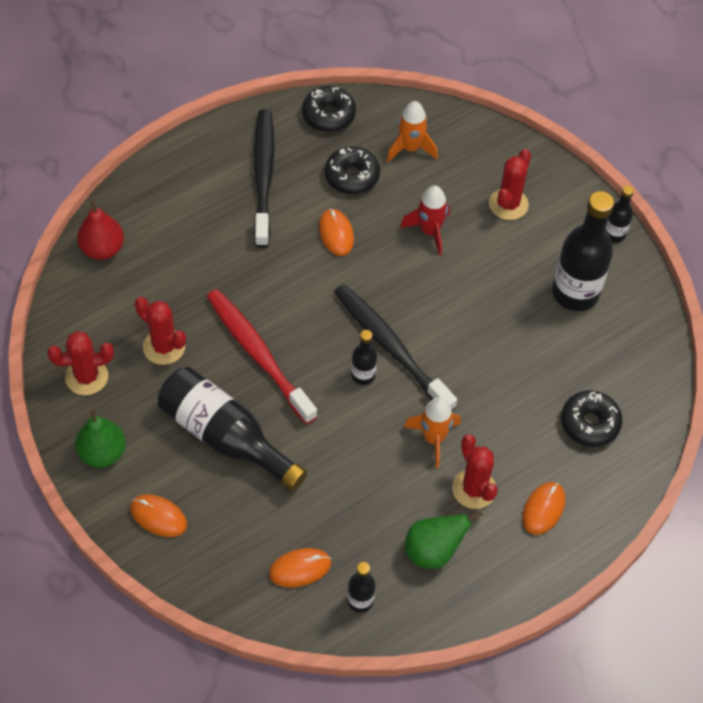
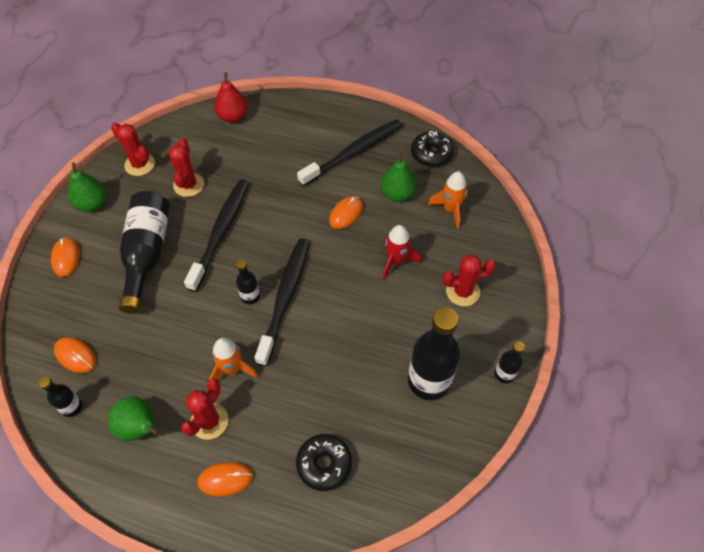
camera: 55 degrees right, 0 degrees up
red toothbrush [206,289,318,424] -> black toothbrush [184,179,249,292]
black donut [325,146,380,194] -> green pear [381,152,416,202]

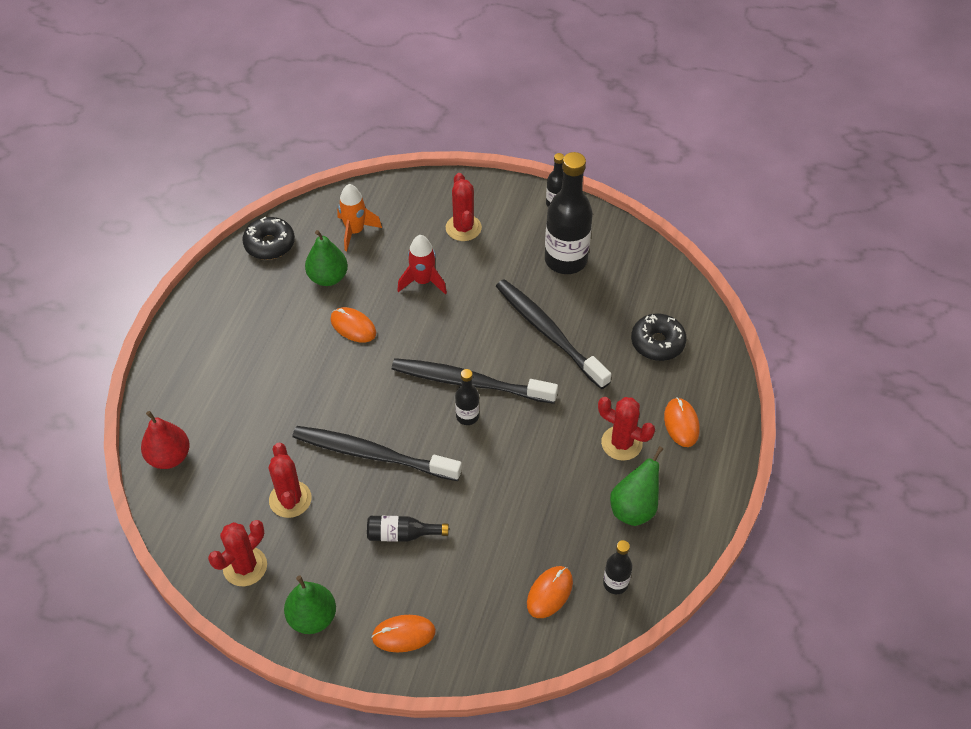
camera: 90 degrees left, 5 degrees down
black bottle [119,191,170,314] -> black bottle [367,516,449,542], size x0.49
red cactus [169,138,204,197] -> red cactus turned 75 degrees clockwise [269,443,312,518]
orange rocket [209,338,258,380] -> none
black toothbrush [297,119,402,187] -> black toothbrush moved to [496,279,611,389]

